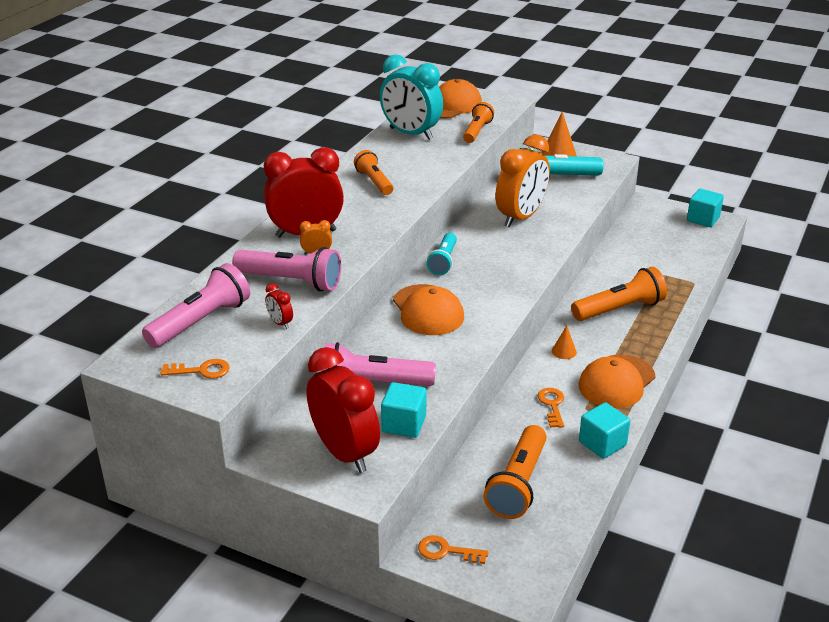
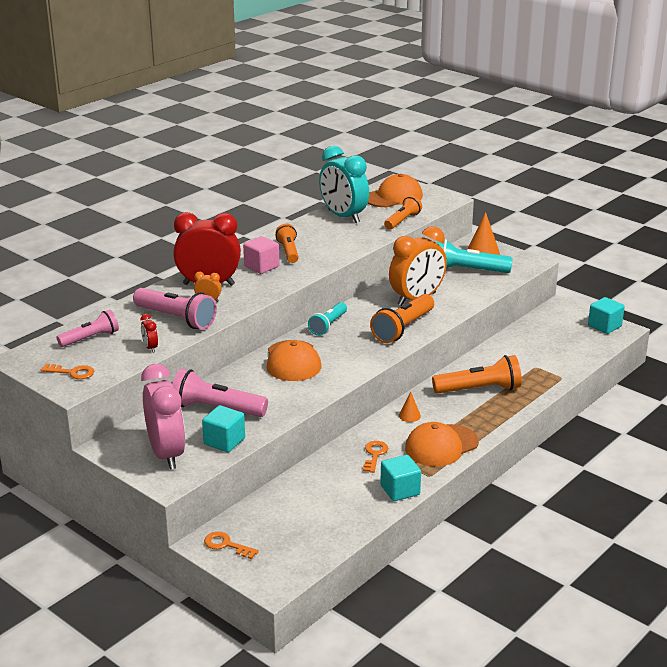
camera: 15 degrees right, 5 degrees down
pink flashlight [142,263,250,348] -> pink flashlight [57,310,119,347], size x0.65
red clock [307,347,380,473] -> pink clock [141,364,185,470]
orange flashlight [484,425,547,519] -> orange flashlight moved to [370,294,434,343]
none -> pink cube [243,236,279,274]

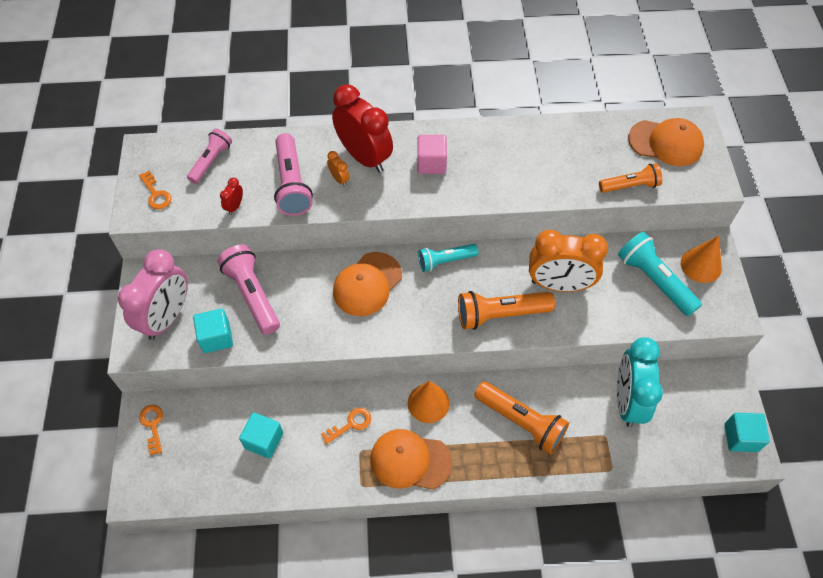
camera: 45 degrees right, 30 degrees up
pink flashlight [57,310,119,347] -> pink flashlight turned 75 degrees counterclockwise [187,129,232,184]
orange flashlight [276,224,299,263] -> none
turquoise clock [319,146,369,223] -> turquoise clock moved to [617,337,663,427]
turquoise cube [380,455,421,501] -> turquoise cube moved to [239,412,283,458]
orange cone [399,391,421,422] -> orange cone [408,381,450,423], size x1.82

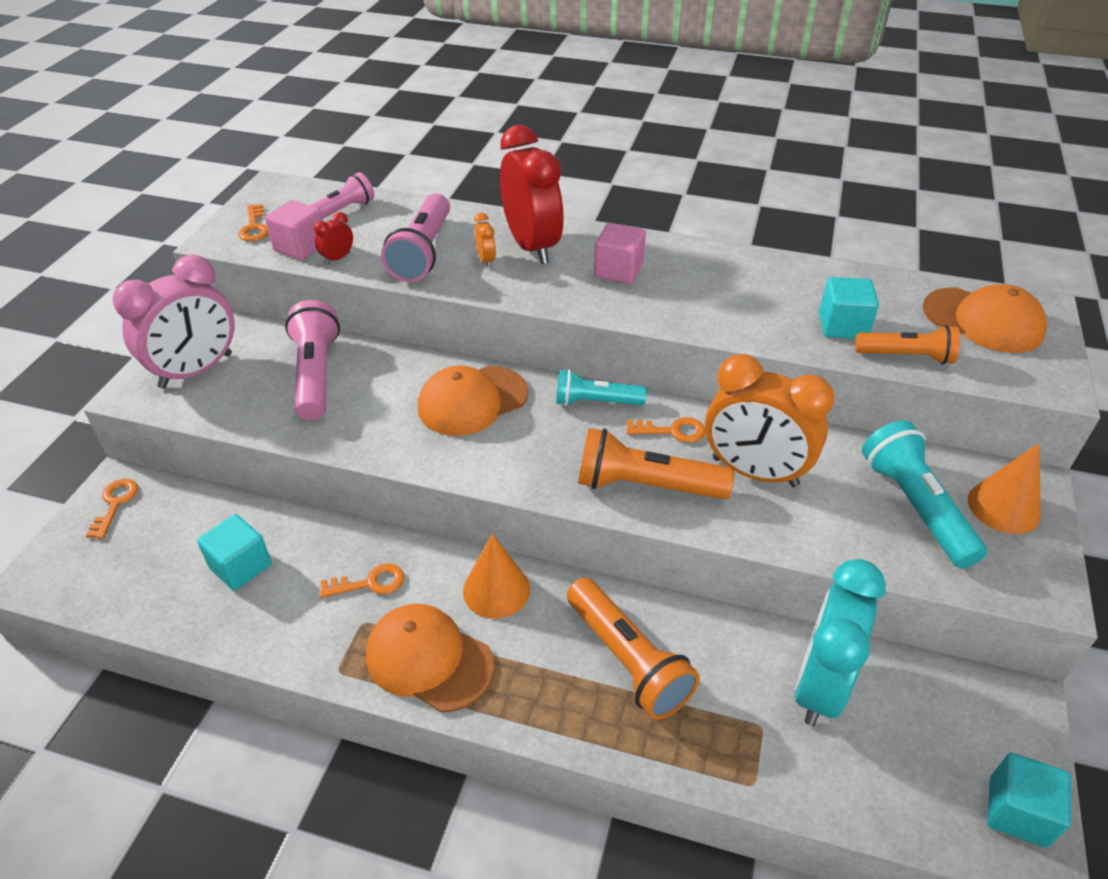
camera: 20 degrees right, 15 degrees down
turquoise cube [193,309,233,353] -> turquoise cube moved to [819,277,879,339]
none -> pink cube [265,200,323,260]
none -> orange key [626,417,706,443]

